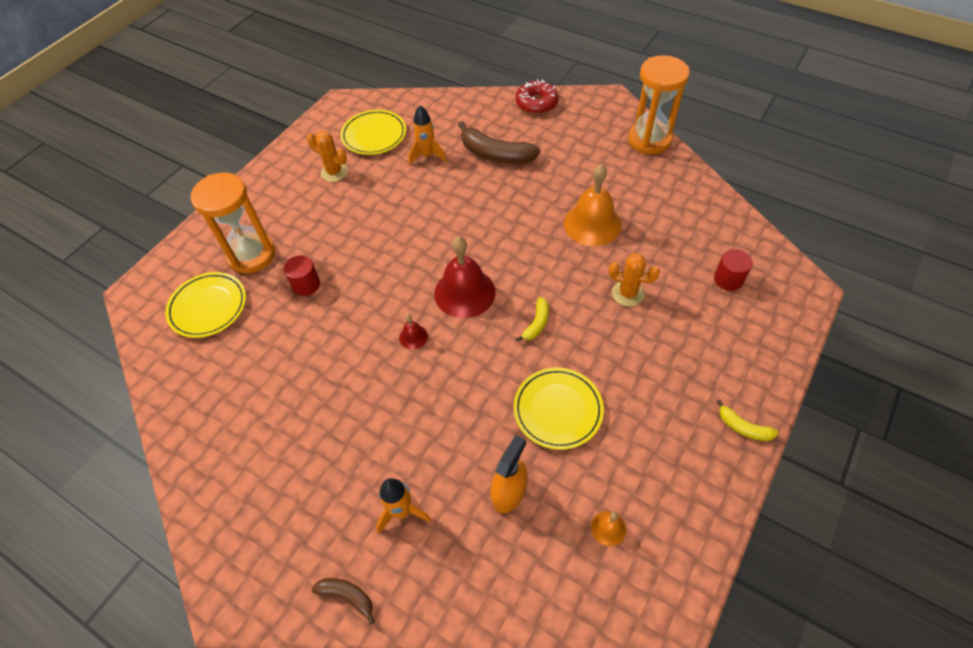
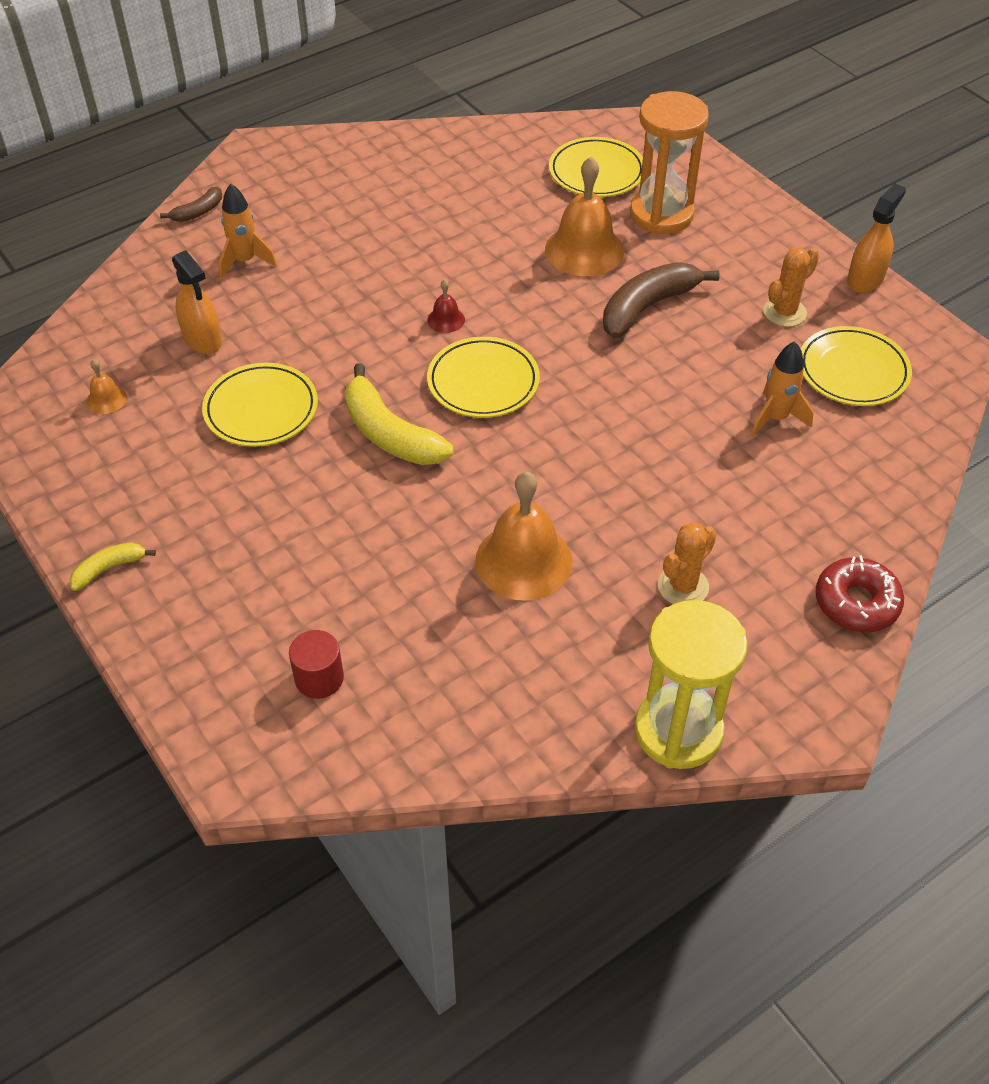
camera: 110 degrees right, 5 degrees down
red cylinder [284,255,320,296] -> orange bell [545,157,624,276]
red bell [434,237,495,318] -> yellow plate [427,337,540,418]
brown banana [458,122,540,164] -> brown banana moved to [603,262,720,338]
yellow banana [516,297,549,342] -> yellow banana [345,363,454,465], size x1.93
orange cactus [609,253,660,307] -> orange cactus moved to [658,522,717,604]
orange hourglass [628,55,690,154] -> yellow hourglass [635,600,748,769]
none -> orange spray bottle [847,183,906,293]

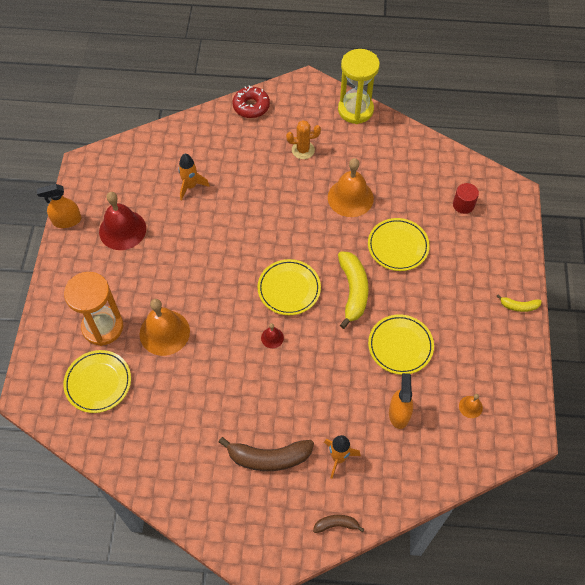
camera: 140 degrees left, 10 degrees up
brown banana [603,262,720,338] -> brown banana moved to [219,437,314,471]
orange cactus [763,247,819,327] -> red bell [99,192,146,250]
yellow plate [801,326,912,406] -> yellow plate moved to [368,218,430,271]

